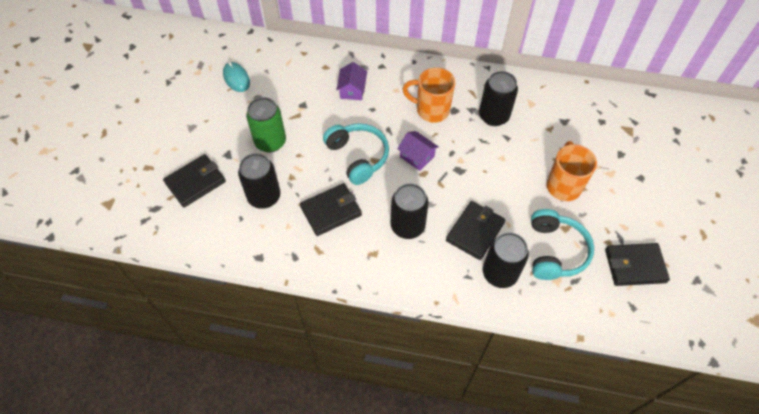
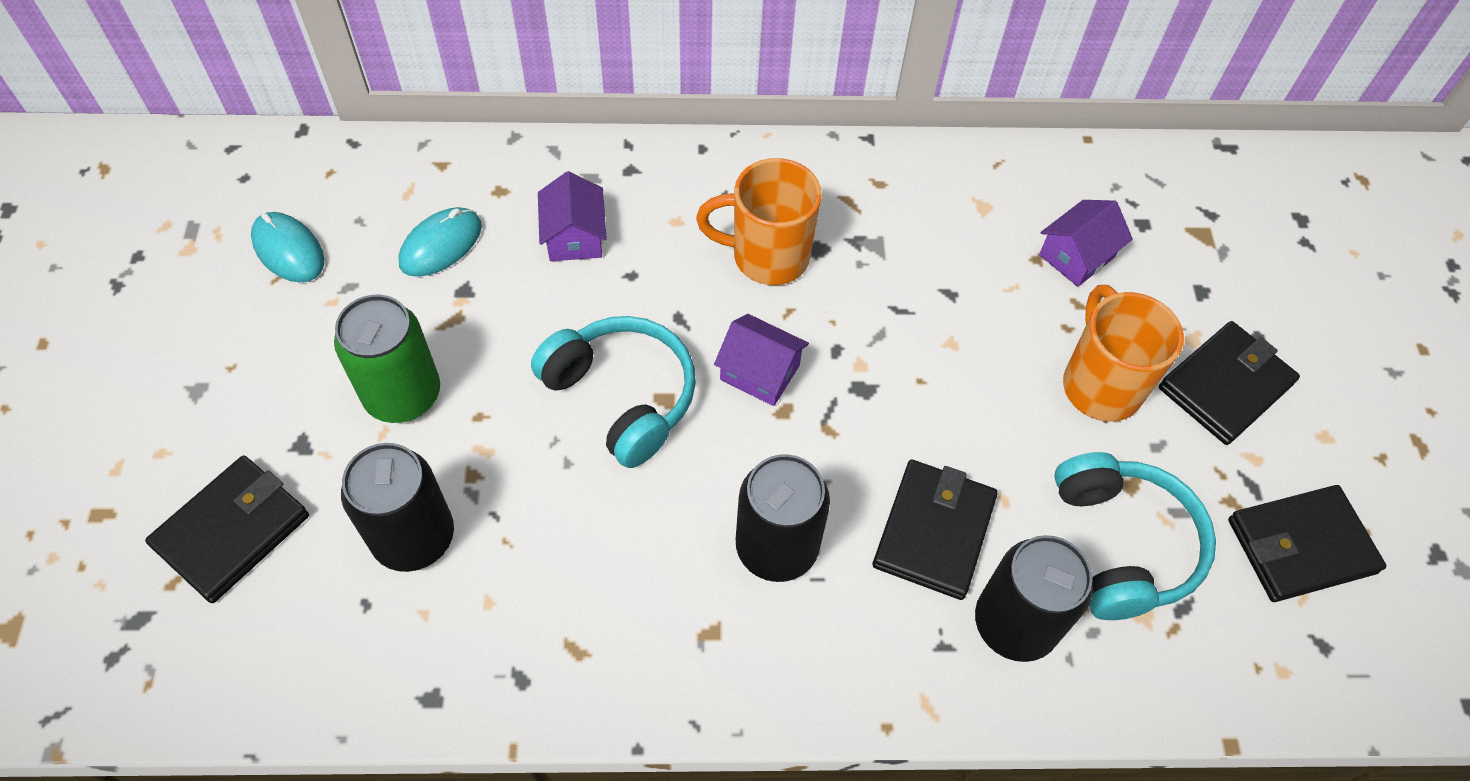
camera: 15 degrees left, 0 degrees up
black wallet [300,183,362,236] -> black wallet moved to [1159,321,1300,445]
black can [479,71,518,126] -> none
none -> turquoise mouse [398,207,482,277]
none -> purple house [1039,200,1133,287]

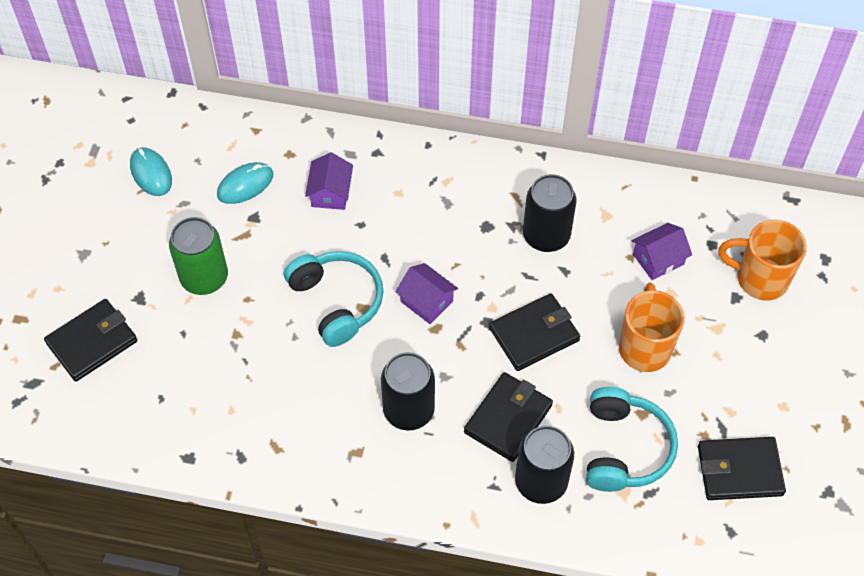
camera: 15 degrees right, 0 degrees up
black can [341,443,454,572] -> black can moved to [523,174,576,252]
orange mug [696,158,822,285] -> orange mug moved to [718,220,807,301]
black wallet [1159,321,1300,445] -> black wallet moved to [489,293,580,371]

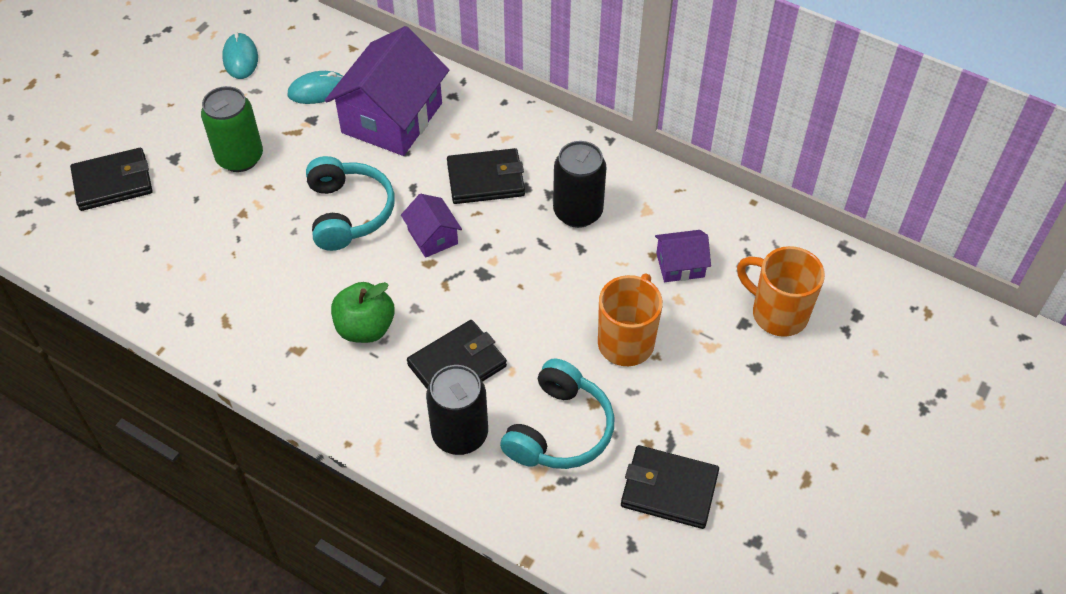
camera: 20 degrees right, 5 degrees down
purple house [305,152,353,210] -> purple house [325,26,449,156], size x2.11
black can [381,352,435,431] -> green apple [331,282,395,343]
black wallet [489,293,580,371] -> black wallet moved to [447,148,525,204]

